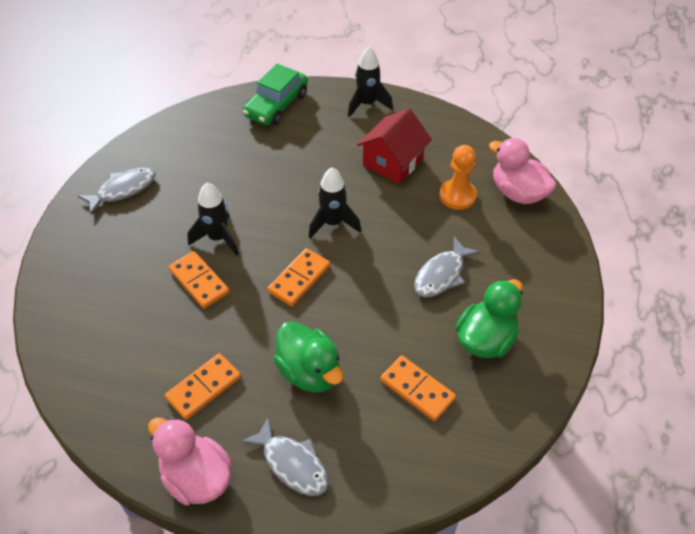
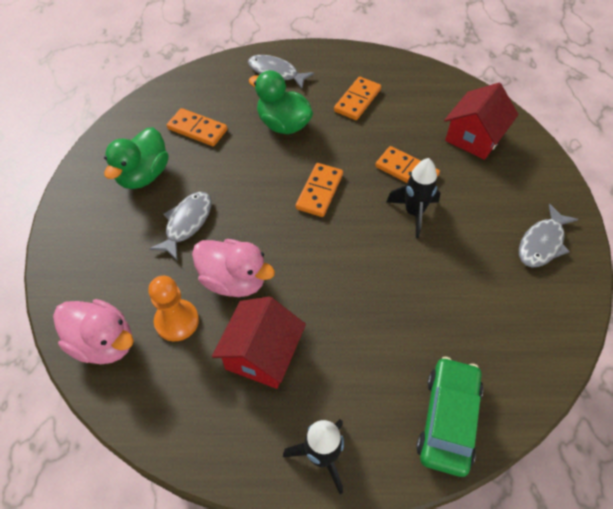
camera: 165 degrees right, 5 degrees up
pink duck [148,417,232,505] -> pink duck moved to [192,239,275,297]
black rocket [309,167,361,238] -> none
none -> red house [444,83,518,160]

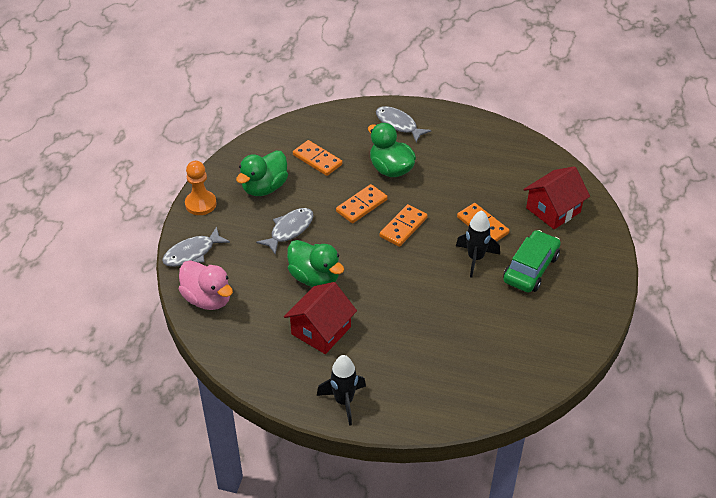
camera: 15 degrees right, 10 degrees down
orange pawn [148,276,199,342] -> orange pawn moved to [185,161,217,215]
pink duck [192,239,275,297] -> green duck [287,240,344,287]
orange domino [334,77,381,120] -> orange domino moved to [336,184,388,223]
green car [416,357,483,477] -> green car moved to [503,230,561,293]
grey fish [519,204,578,267] -> grey fish moved to [162,226,230,267]

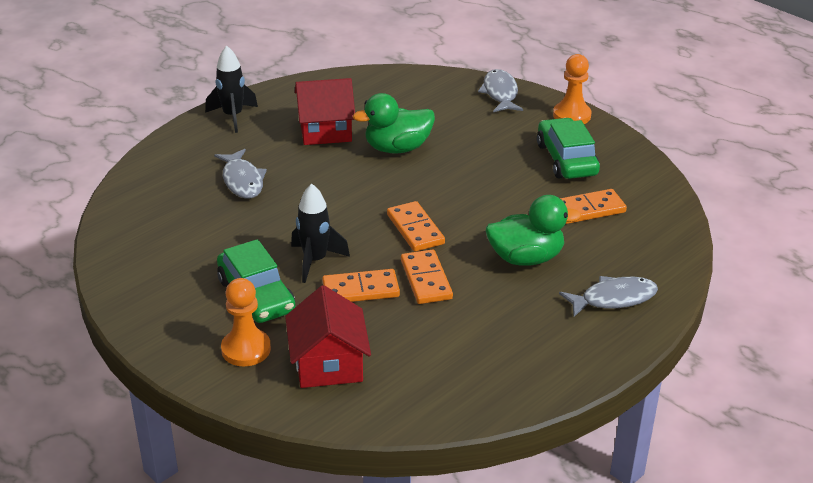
camera: 120 degrees right, 10 degrees down
pink duck [179,260,233,310] -> none
green duck [236,151,288,196] -> green car [537,118,600,179]
grey fish [256,208,313,255] -> grey fish moved to [214,149,267,199]
red house [284,282,357,354] -> red house turned 75 degrees counterclockwise [295,78,355,145]
orange domino [336,184,388,223] -> orange domino moved to [401,249,453,304]
none -> orange pawn [221,278,271,366]

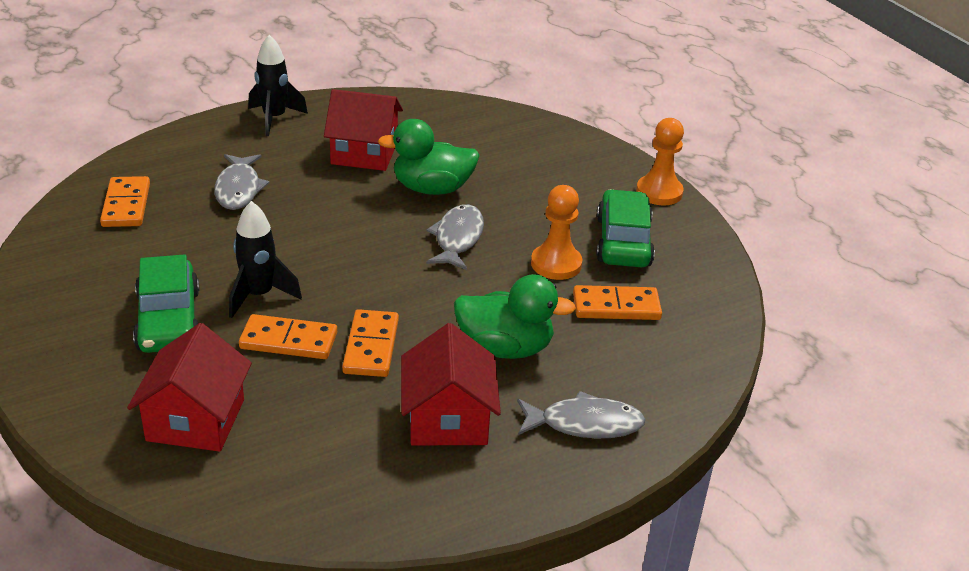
camera: 15 degrees right, 0 degrees up
orange pawn [221,278,271,366] -> orange pawn moved to [531,185,583,280]
orange domino [387,201,445,252] -> orange domino moved to [100,176,150,227]
grey fish [478,69,523,112] -> grey fish moved to [426,204,484,270]
none -> red house [401,323,501,446]

